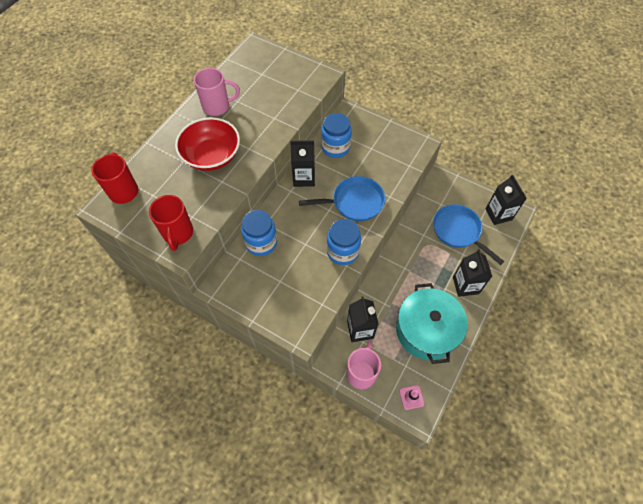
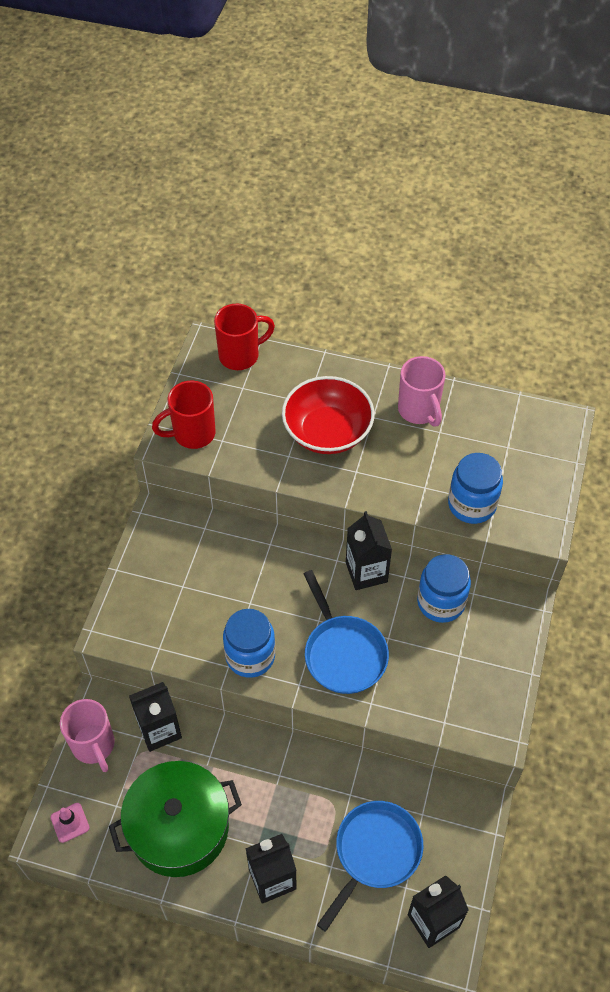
camera: 75 degrees right, 5 degrees down
blue jar [241,210,277,256] -> blue jar moved to [448,453,503,524]
pink mug [347,340,381,389] -> pink mug turned 60 degrees clockwise [60,699,115,772]
turquoise pot [396,283,468,364] -> green pot [109,761,242,877]

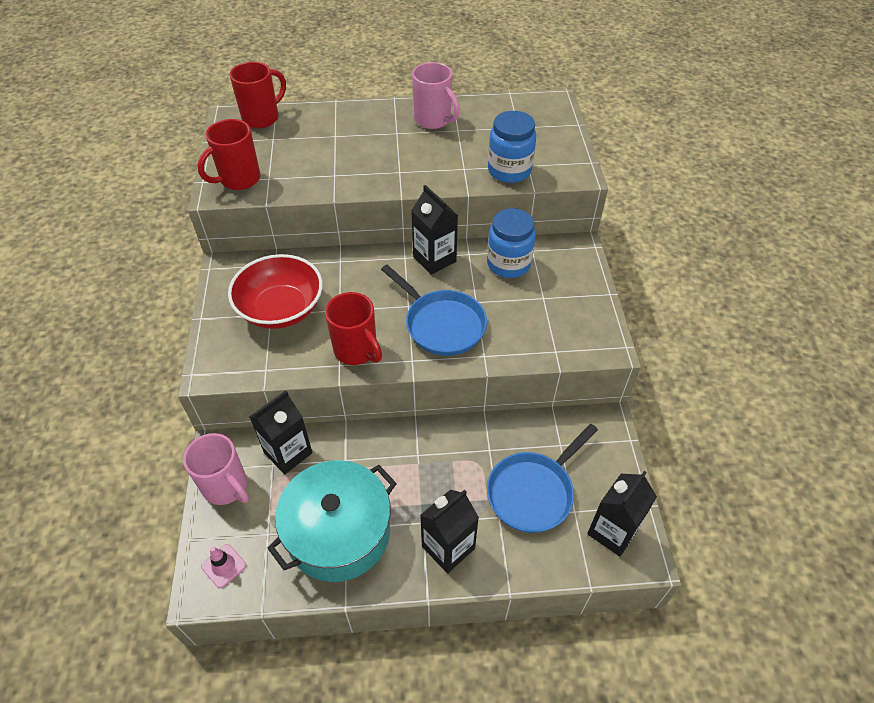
camera: 20 degrees left, 5 degrees down
green pot [109,761,242,877] -> turquoise pot [267,460,397,582]
blue jar [223,609,275,678] -> red mug [325,292,382,365]
red bowl [282,376,375,454] -> red bowl moved to [228,254,323,329]
blue pan [317,801,424,932] -> blue pan turned 150 degrees counterclockwise [487,424,598,533]

